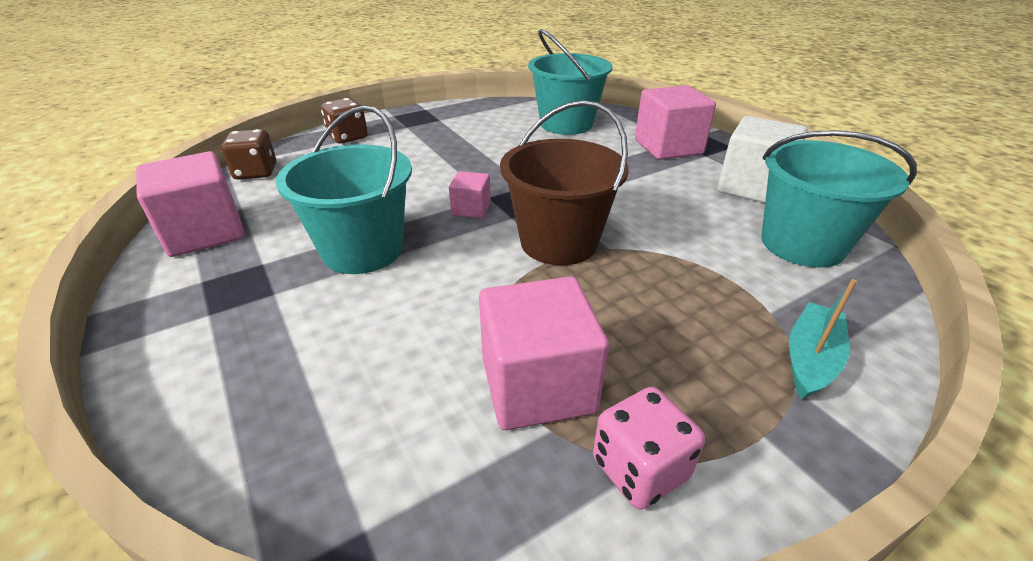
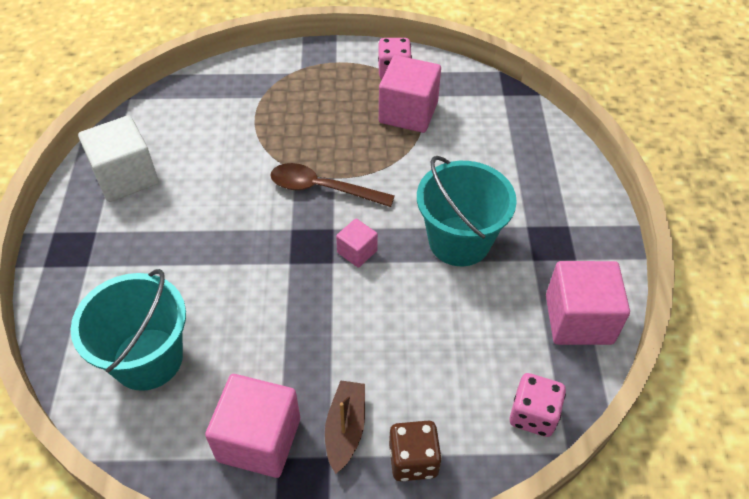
camera: 150 degrees left, 15 degrees up
brown dice [221,129,276,180] -> pink dice [510,373,566,437]
brown bucket [500,100,629,265] -> brown spoon [270,163,395,207]
pink cube [635,85,716,160] -> pink cube moved to [205,374,300,478]
turquoise bucket [762,130,917,268] -> none
turquoise boat [789,279,857,399] -> none
none -> brown boat [325,380,365,474]

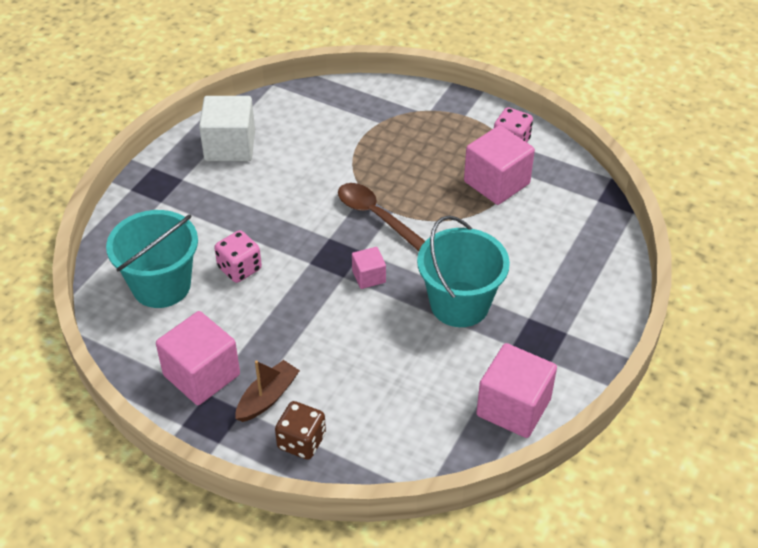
camera: 30 degrees right, 5 degrees down
pink dice [510,373,566,437] -> pink dice moved to [214,230,262,283]

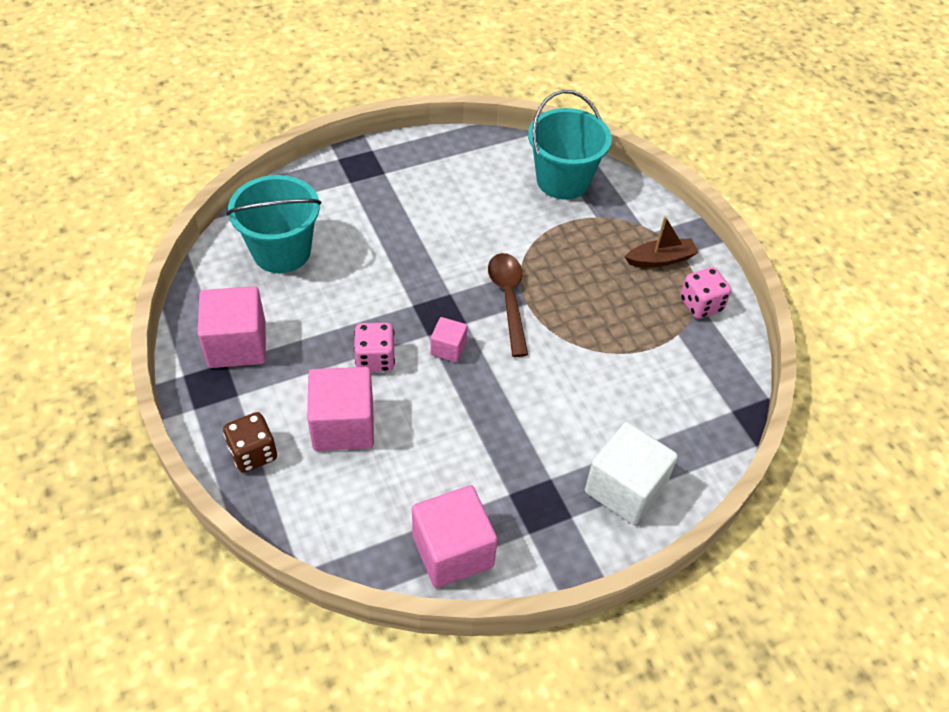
camera: 35 degrees right, 5 degrees up
white cube [199,96,255,161] -> white cube moved to [585,422,678,525]
pink dice [214,230,262,283] -> pink dice moved to [354,323,395,372]
brown boat [235,360,300,422] -> brown boat moved to [625,216,699,267]
turquoise bucket [417,215,510,327] -> turquoise bucket moved to [528,90,612,200]
pink cube [464,125,535,205] -> pink cube moved to [307,367,374,451]

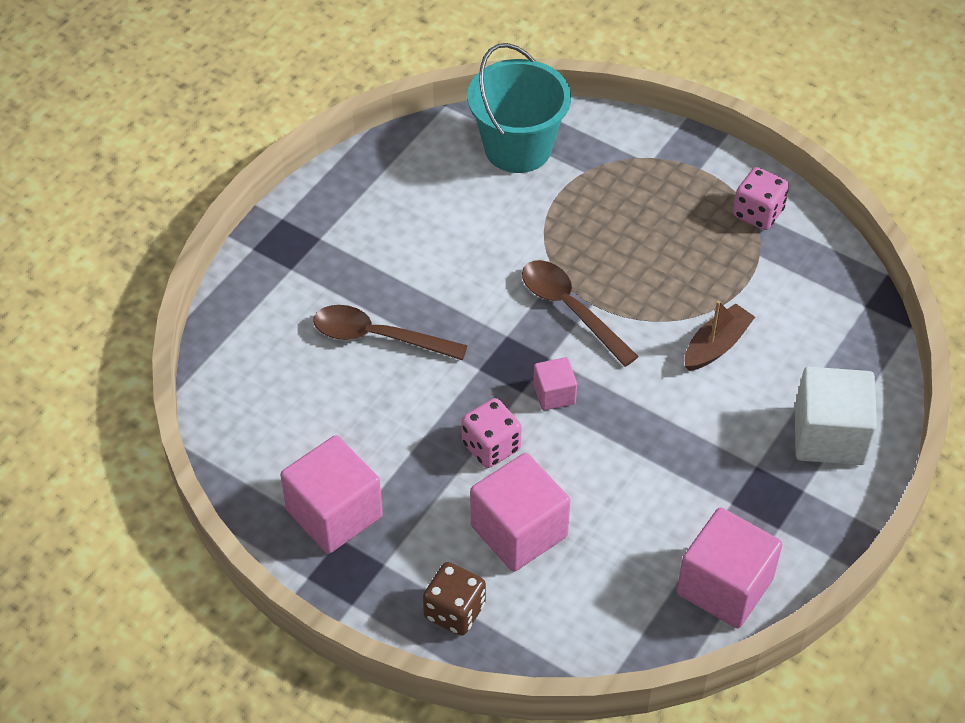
camera: 30 degrees left, 0 degrees up
turquoise bucket [226,175,321,273] -> none
brown boat [625,216,699,267] -> brown boat moved to [684,301,755,371]
none -> brown spoon [313,305,468,360]

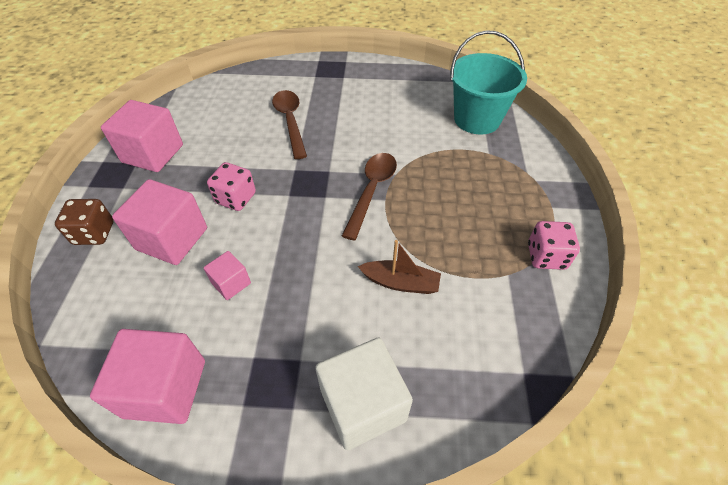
camera: 60 degrees right, 0 degrees up
pink cube [533,357,577,411] -> pink cube moved to [204,251,251,300]

